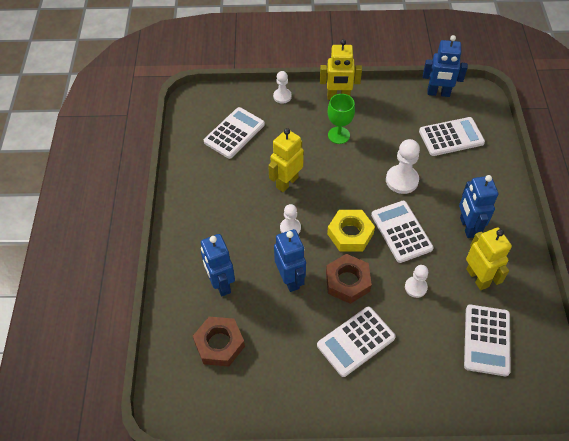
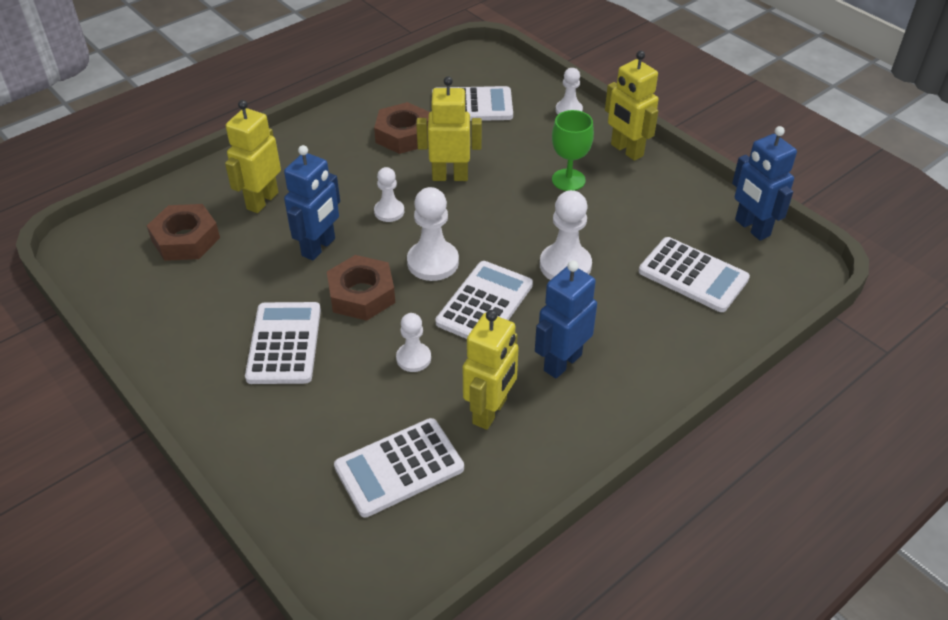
camera: 50 degrees right, 10 degrees down
blue robot [201,234,235,296] -> yellow robot [225,100,281,213]
white calculator [317,307,396,377] -> white calculator turned 75 degrees clockwise [245,302,321,384]
yellow nut [327,210,375,251] -> white pawn [407,187,459,281]
none -> brown nut [374,102,430,154]

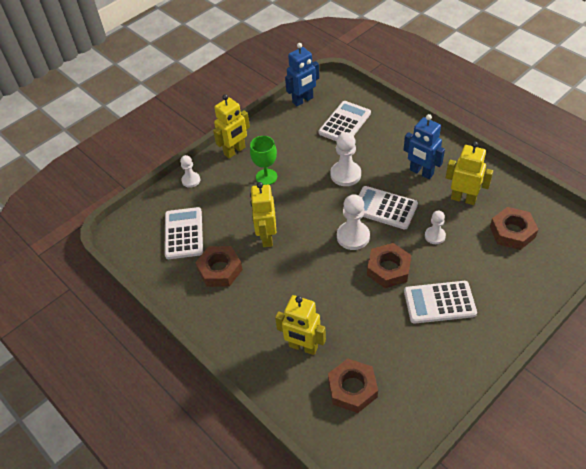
camera: 90 degrees left, 5 degrees up
blue robot [284,145,340,261] -> none
white calculator [334,418,464,517] -> brown nut [490,207,539,250]
white pawn [374,167,404,222] -> none

